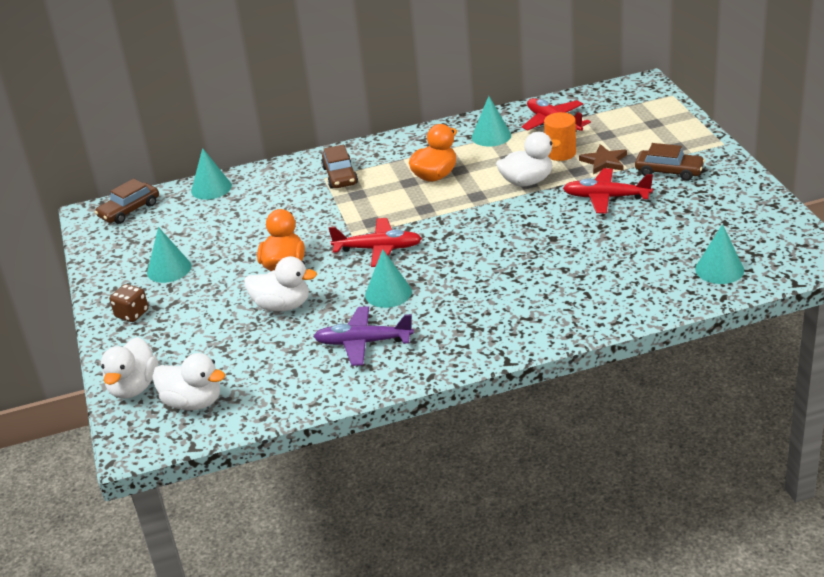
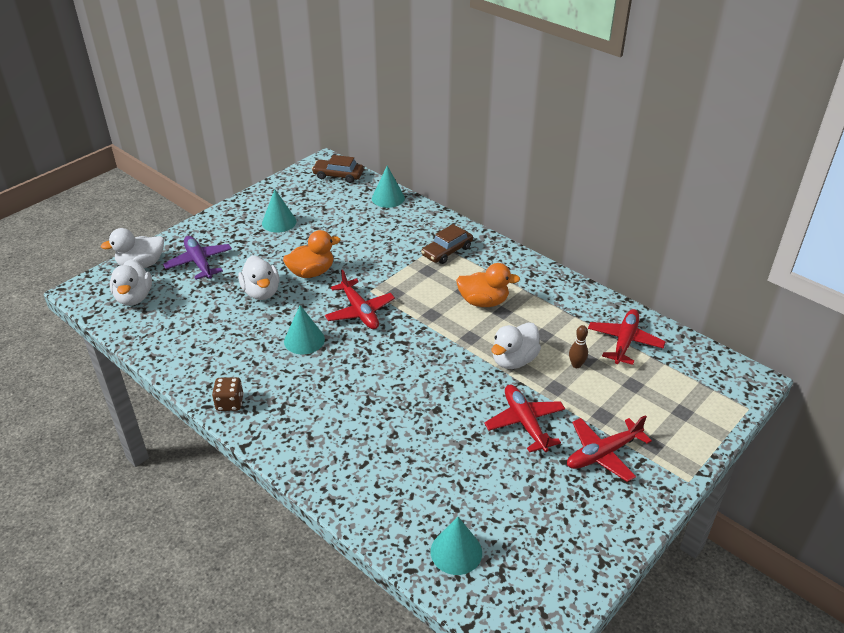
camera: 55 degrees right, 5 degrees up
brown dice [109,284,149,322] -> brown dice moved to [212,377,244,411]
purple plane [313,306,414,366] -> purple plane moved to [163,236,232,280]
turquoise cone [472,96,511,147] -> none
white duck [496,132,561,187] -> white duck turned 90 degrees clockwise [492,323,541,369]
orange cylinder [544,112,576,161] -> brown bowling pin [569,325,588,368]
brown star [579,144,627,174] -> none
brown car [635,143,705,181] -> red plane [567,415,652,482]

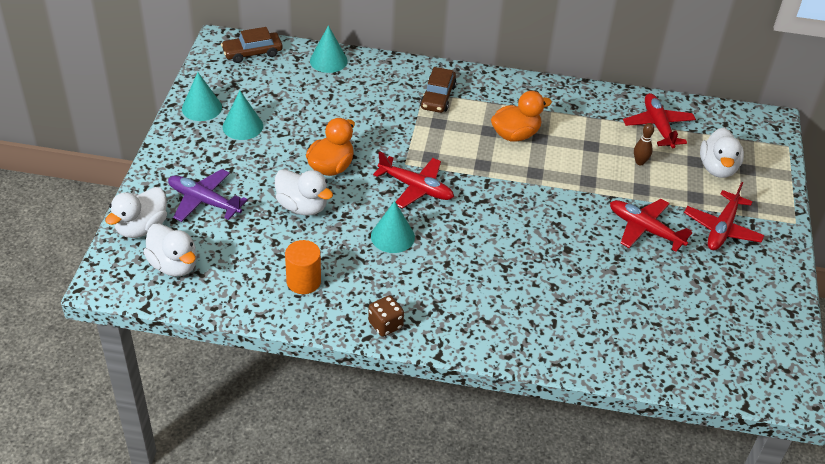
camera: 35 degrees left, 5 degrees up
turquoise cone [431,517,482,575] -> turquoise cone moved to [182,72,222,121]
white duck [492,323,541,369] -> white duck moved to [700,128,744,178]
none -> orange cylinder [285,240,321,294]

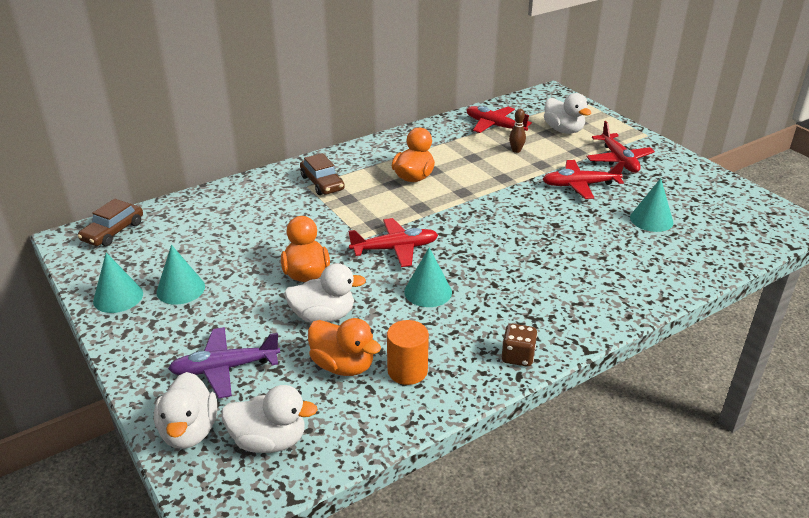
camera: 40 degrees left, 10 degrees down
turquoise cone [310,25,348,73] -> turquoise cone moved to [630,178,673,232]
none -> orange duck [308,318,381,376]

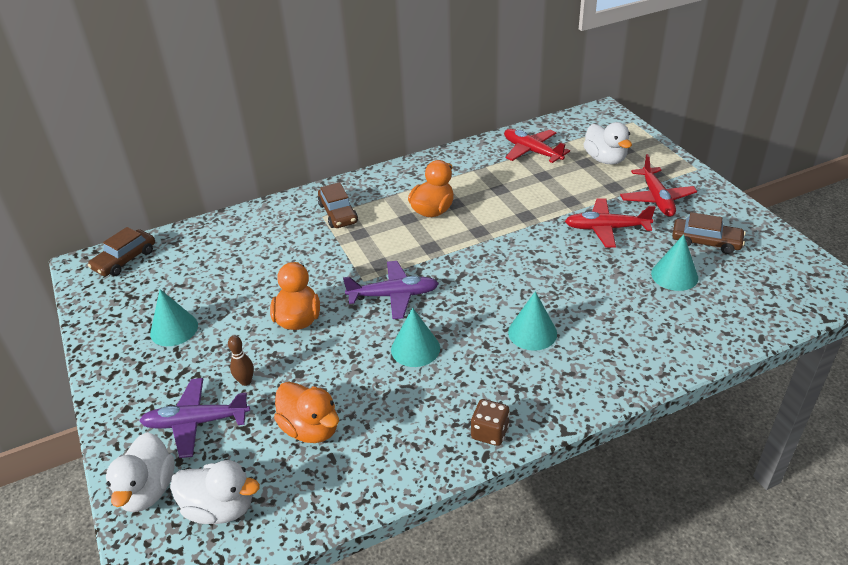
camera: 10 degrees right, 5 degrees up
turquoise cone [93,253,143,313] -> turquoise cone moved to [508,291,557,351]
white duck [284,263,366,323] -> none
red plane [348,218,438,267] -> purple plane [343,261,439,319]
orange cylinder [387,320,429,385] -> none
brown bowling pin [509,109,526,153] -> brown bowling pin moved to [228,336,254,386]
none -> brown car [672,212,746,254]

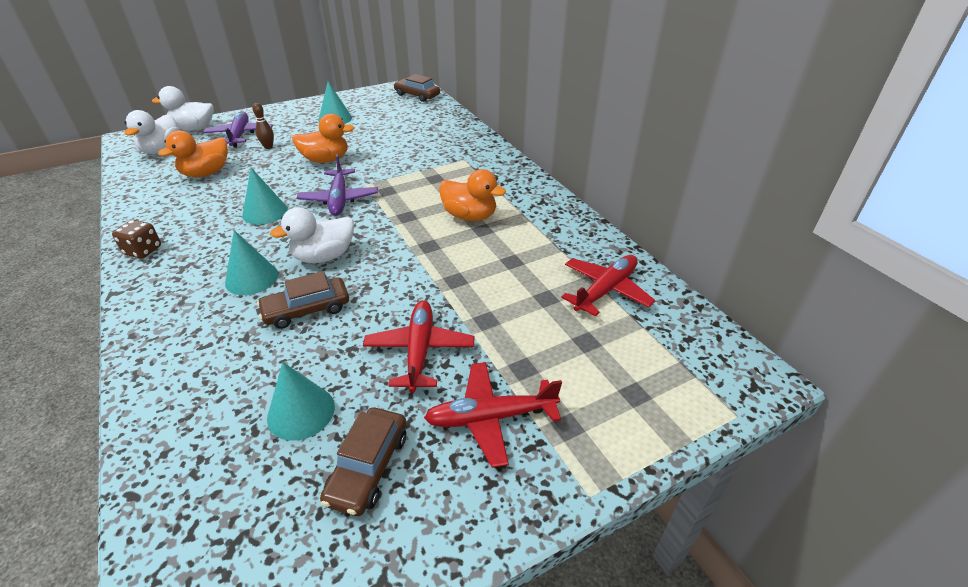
camera: 85 degrees right, 0 degrees up
brown car [318,182,358,228] -> brown car moved to [257,271,349,329]
white duck [583,122,632,164] -> white duck moved to [270,207,354,263]

